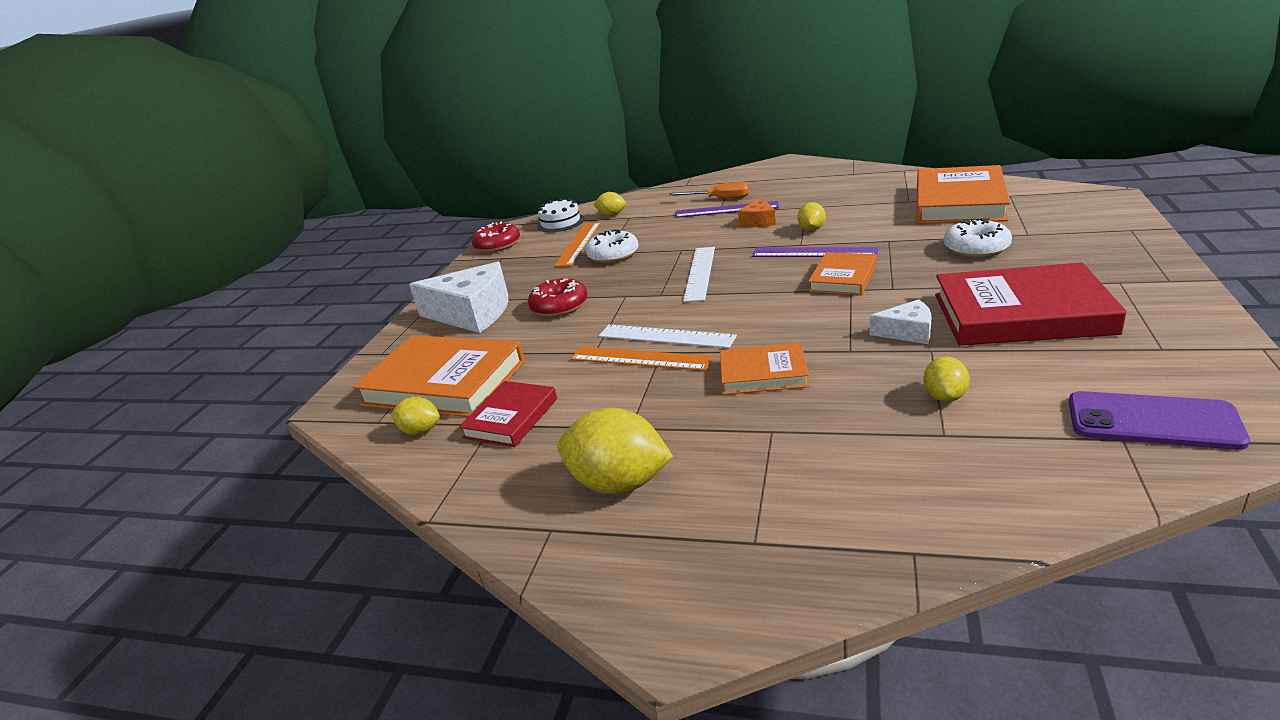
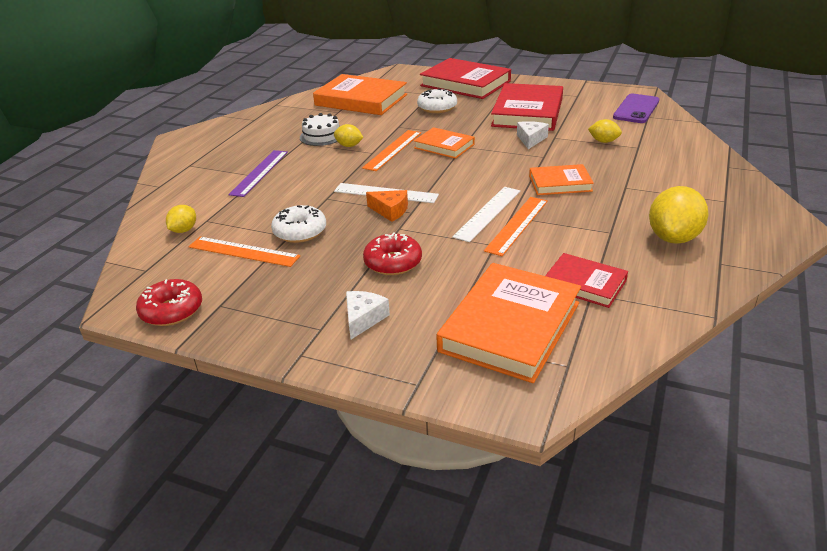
camera: 85 degrees left, 5 degrees up
yellow lemon [391,396,440,435] -> none
white cheese [409,262,509,333] -> white cheese [346,291,390,339], size x0.50
white cake [537,198,585,232] -> white cake moved to [300,113,340,146]
orange screwdriver [669,182,749,198] -> none
orange book [720,342,809,395] -> orange book turned 75 degrees clockwise [529,164,594,195]
orange cheese [738,197,776,227] -> orange cheese moved to [366,190,408,222]
purple ruler [752,247,879,257] -> orange ruler [362,130,421,171]
none -> red book [420,58,511,99]

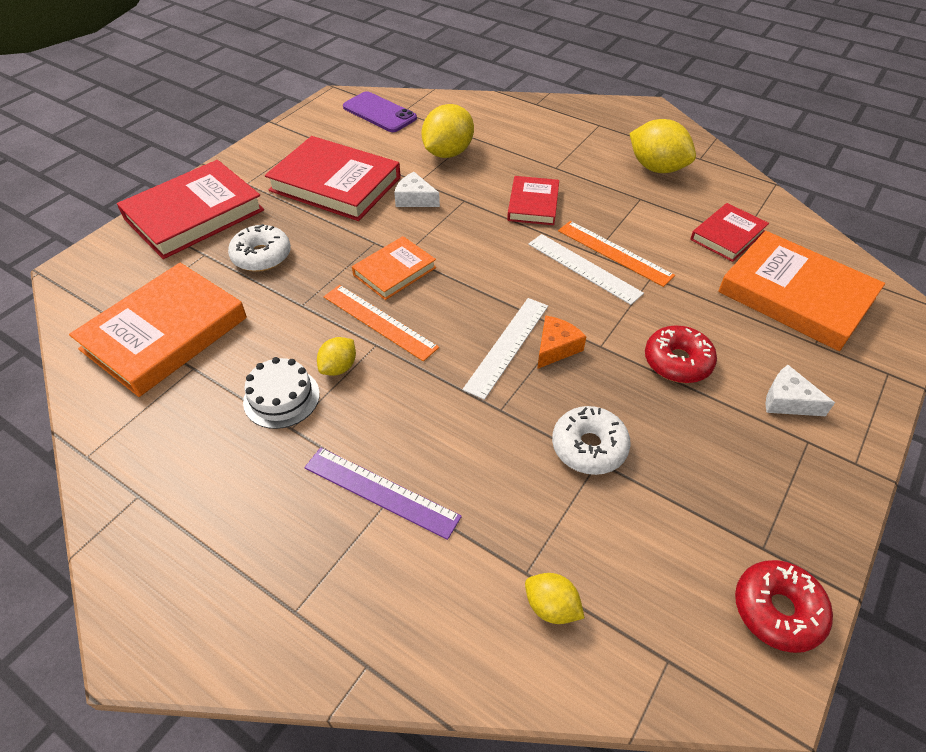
camera: 80 degrees left, 15 degrees up
orange ruler [189,237,300,267] -> none
orange book [529,164,594,195] -> red book [507,176,559,225]
yellow lemon [588,119,622,143] -> yellow lemon [422,104,474,158], size x1.86

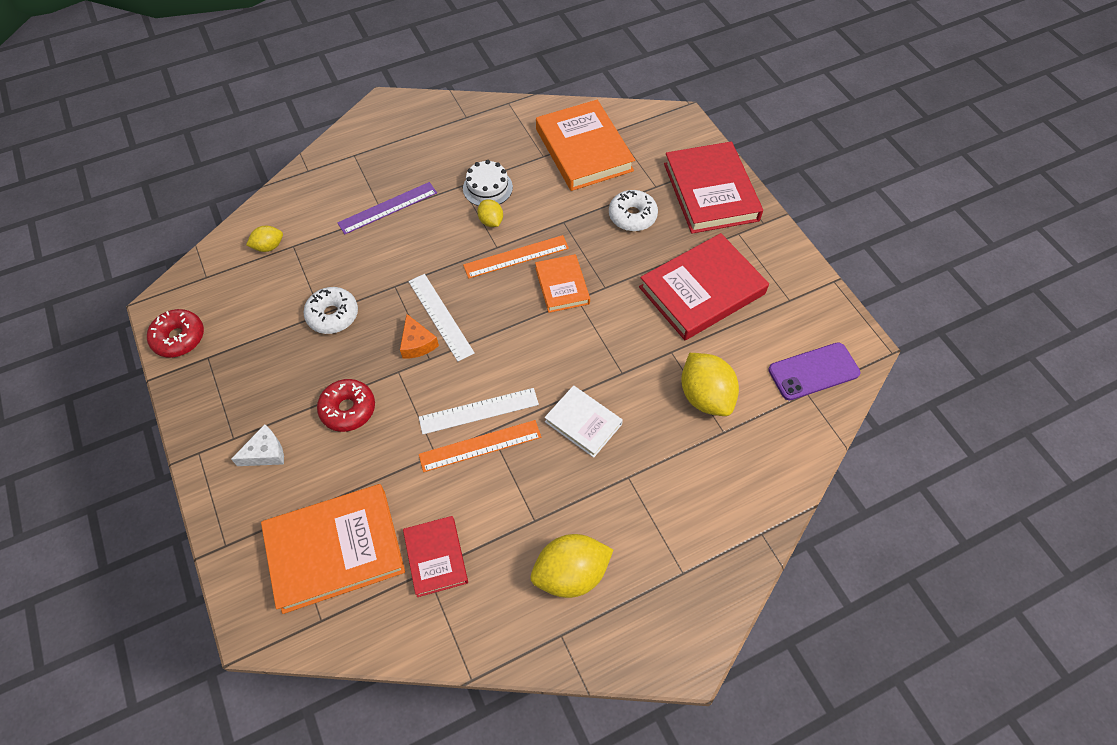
camera: 120 degrees right, 10 degrees up
white cheese [394,172,440,207] -> none
red book [507,176,559,225] -> white book [545,385,623,458]

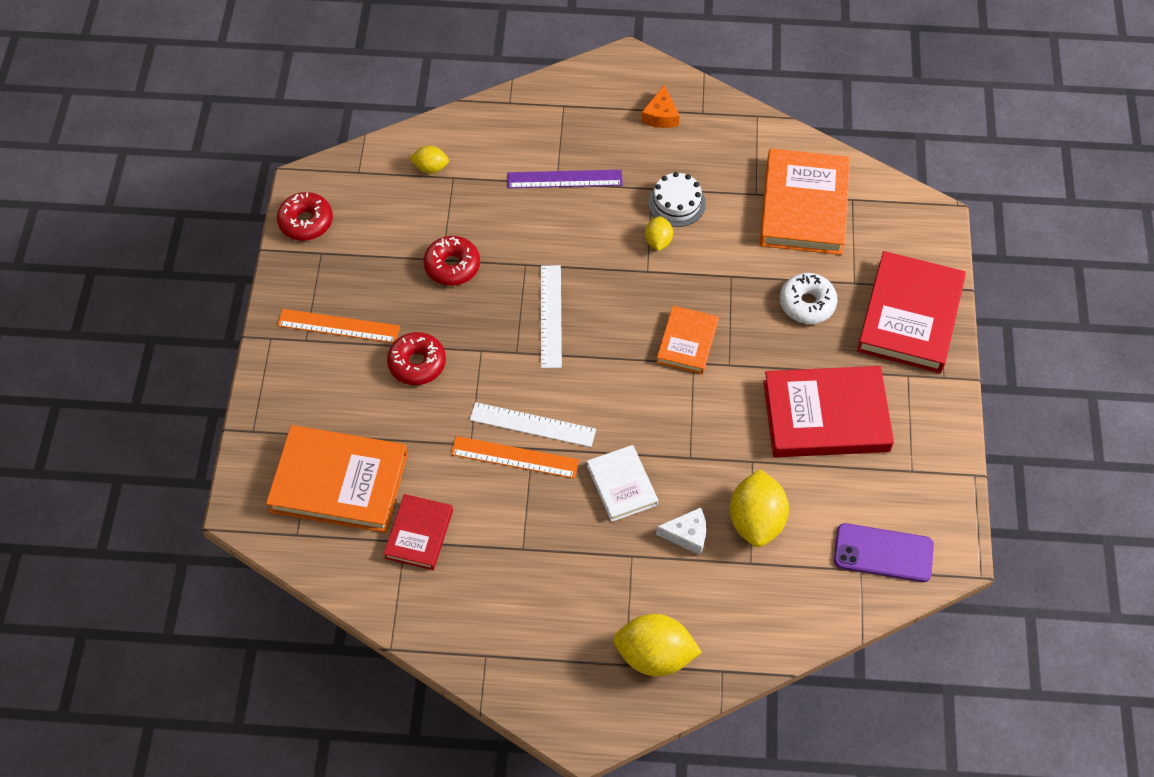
camera: 30 degrees right, 0 degrees up
white cheese [231,424,284,466] -> white cheese moved to [656,507,706,555]
white donut [304,287,358,334] -> red donut [423,236,480,286]
orange cheese [400,314,439,359] -> orange cheese moved to [641,85,680,128]
orange ruler [463,235,569,278] -> orange ruler moved to [277,309,400,343]
yellow lemon [531,534,613,598] -> yellow lemon moved to [613,614,702,676]

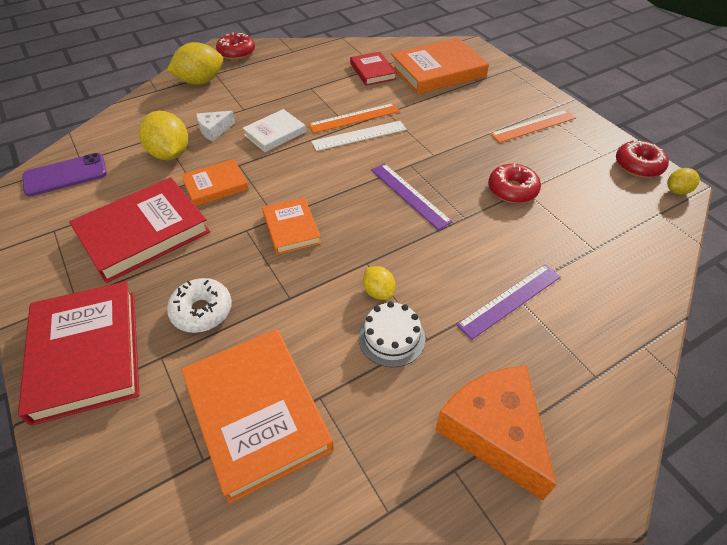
camera: 145 degrees right, 10 degrees down
red donut [387,332,446,385] -> red donut moved to [216,33,255,60]
yellow lemon [409,146,449,174] -> yellow lemon moved to [667,168,700,195]
white ruler [541,265,562,368] -> purple ruler [371,163,453,230]
white book [587,445,658,522] -> white book turned 75 degrees counterclockwise [243,109,306,152]
orange cheese [641,85,680,128] -> orange cheese [435,366,557,500], size x2.01
none -> orange book [181,159,249,206]

